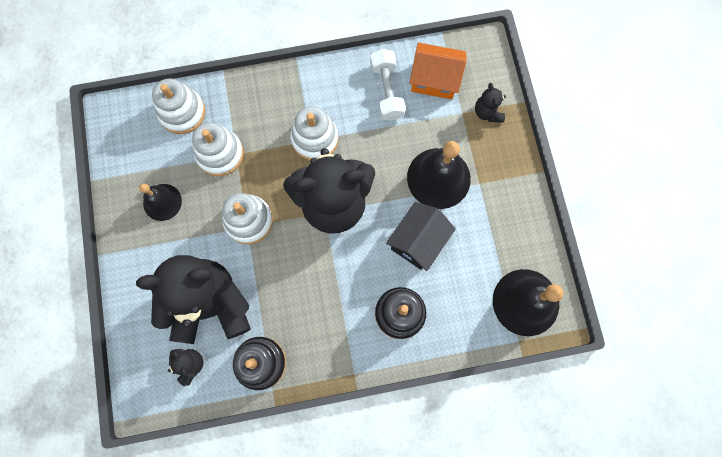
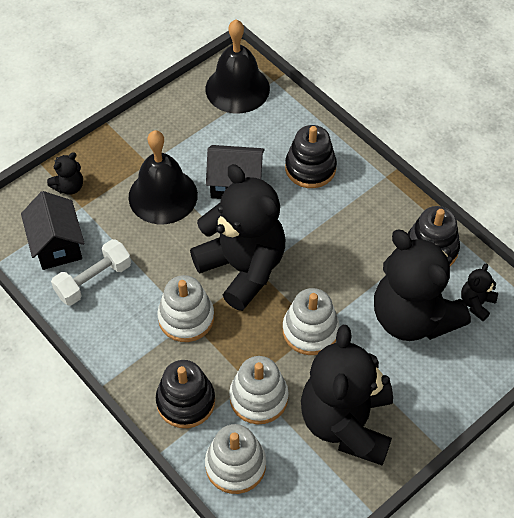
camera: 120 degrees left, 20 degrees down
black bell [139,183,182,221] -> black teddy bear [301,325,393,466]
orange house [410,43,467,99] -> black house [21,191,85,270]
none -> black stacking toy [156,360,215,428]

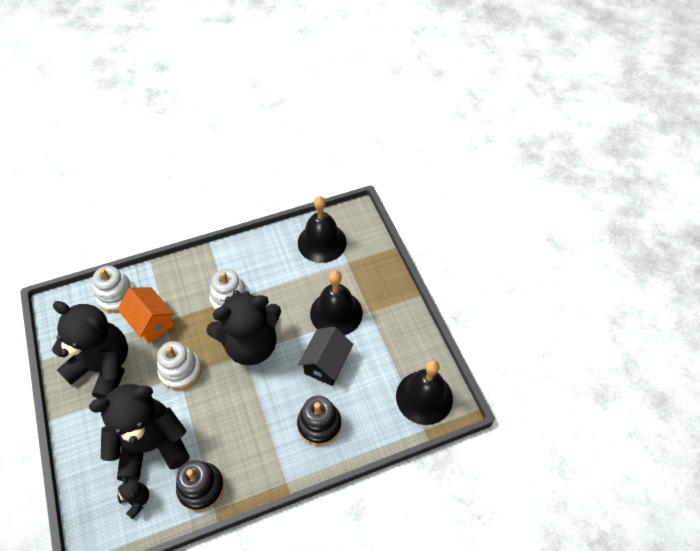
camera: 110 degrees right, 0 degrees up
black house [21,191,85,270] -> black bell [298,196,347,263]
black teddy bear [47,152,83,195] -> none
white dumbbell [51,239,131,306] -> none
black stacking toy [156,360,215,428] -> none
white stacking toy [229,356,289,424] -> orange house [118,287,174,343]

